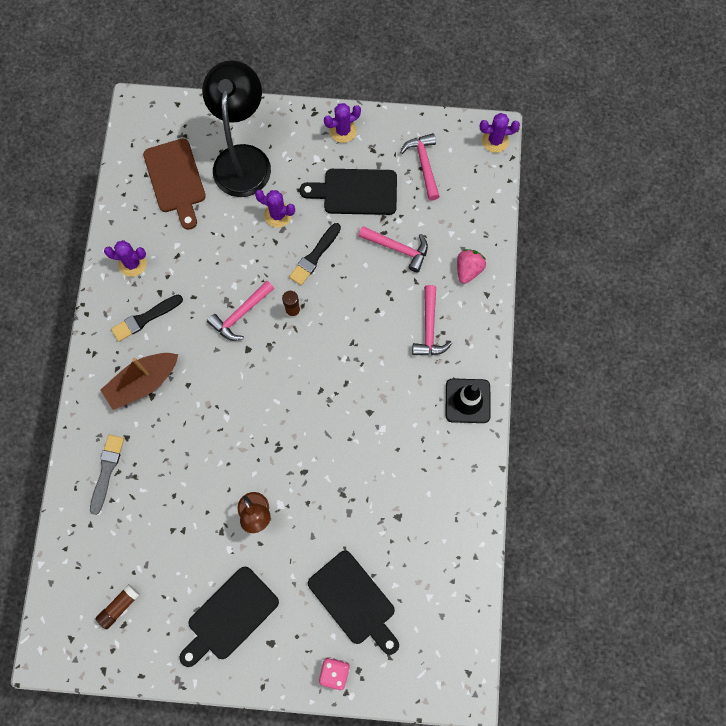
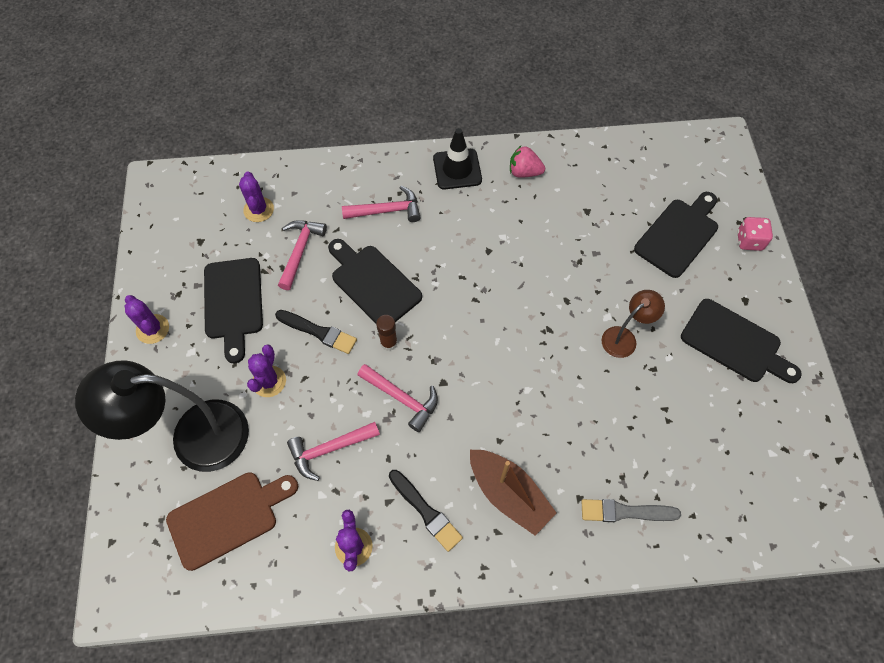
camera: 100 degrees left, 10 degrees down
brown glue stick [96,584,140,629] -> none
pink hammer [400,133,440,201] -> pink hammer moved to [287,422,380,481]
pink strawberry [457,249,486,284] -> pink strawberry moved to [510,146,545,178]
purple cactus [480,113,520,153] -> purple cactus moved to [239,171,274,222]
none -> black cutting board [328,239,422,323]

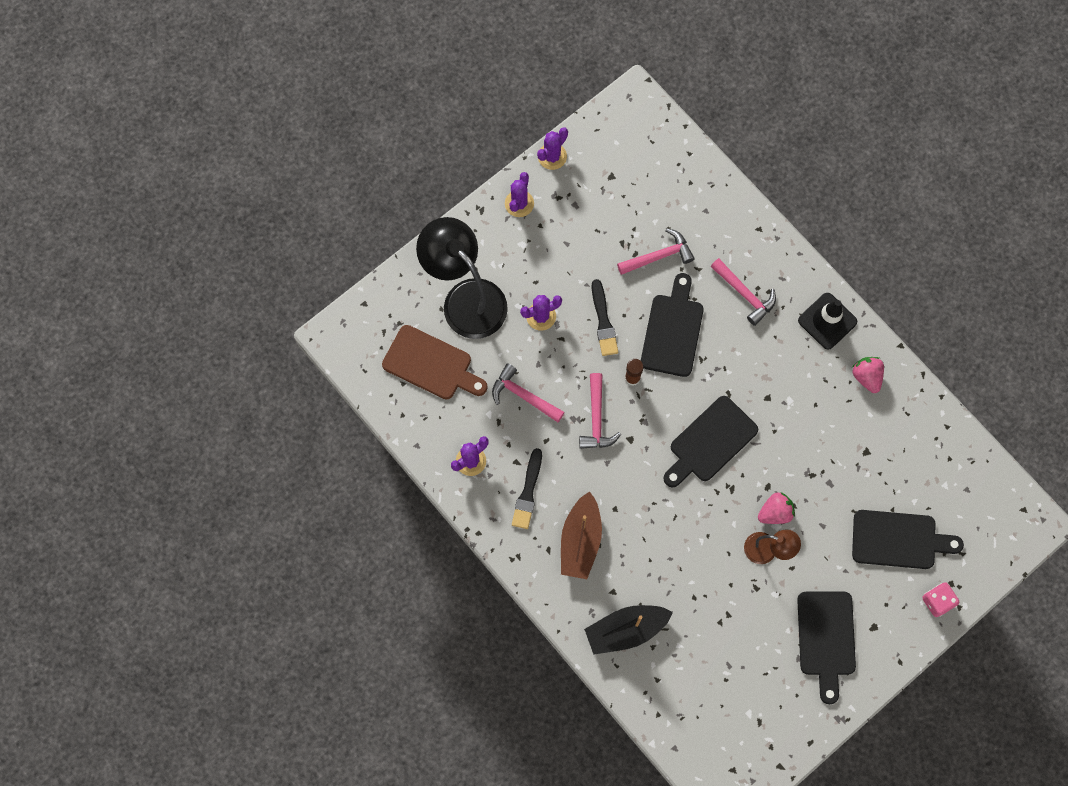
camera: 55 degrees right, 10 degrees up
black cutting board [204,258,263,363] -> black cutting board moved to [663,396,758,488]
purple cactus [239,171,274,222] -> purple cactus moved to [537,127,568,170]
grey brush [581,499,681,522] -> black boat [584,605,673,655]
none -> pink strawberry [758,492,795,524]

